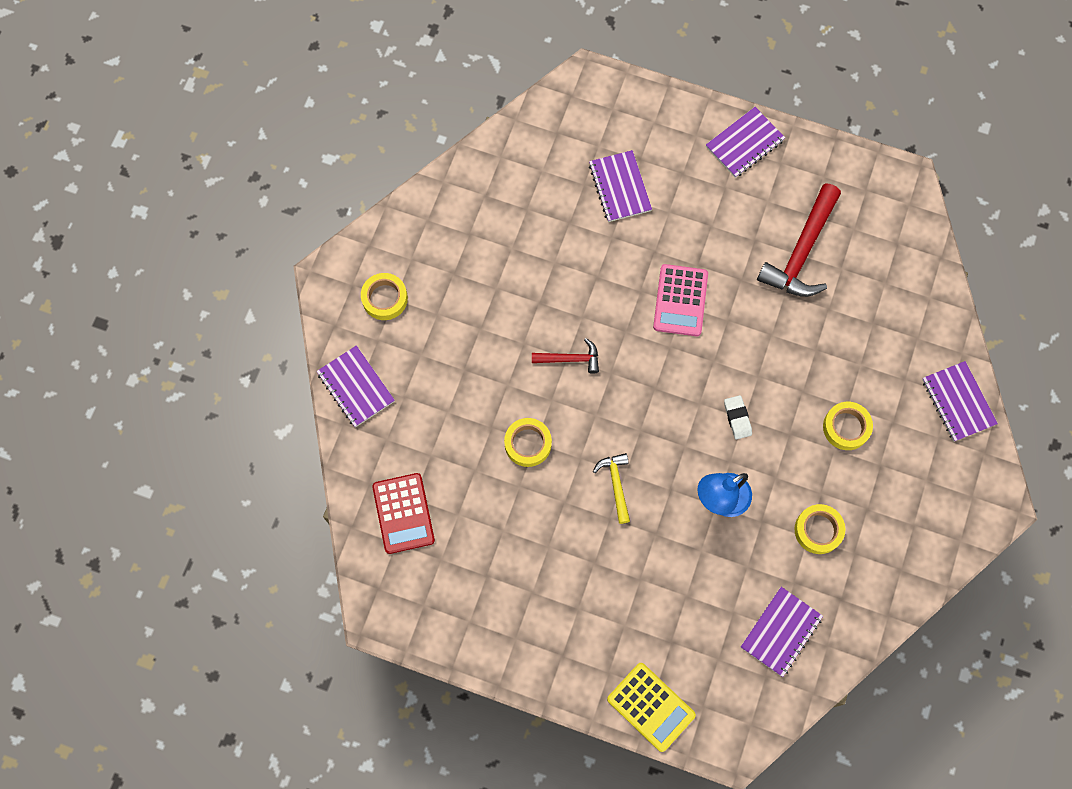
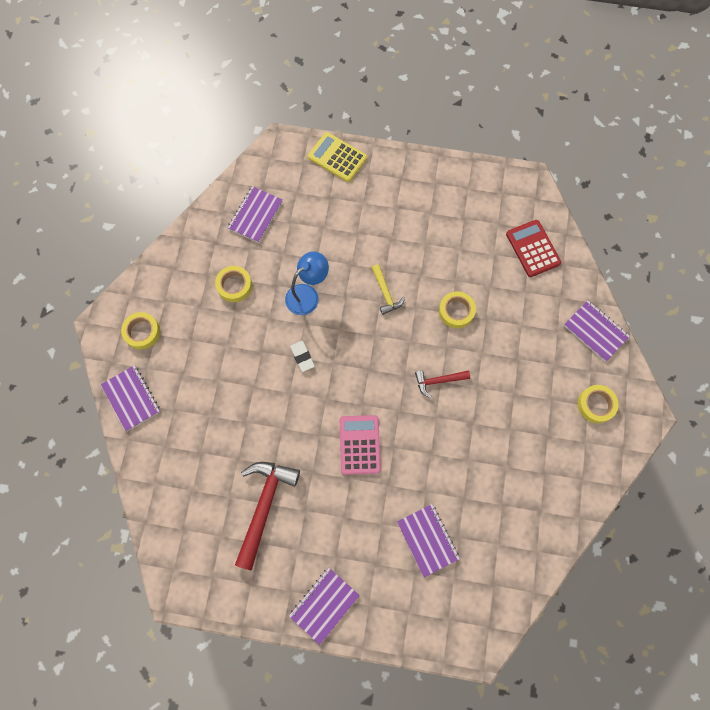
camera: 170 degrees right, 0 degrees up
yellow tape [823,402,873,450] -> yellow tape moved to [121,312,160,350]

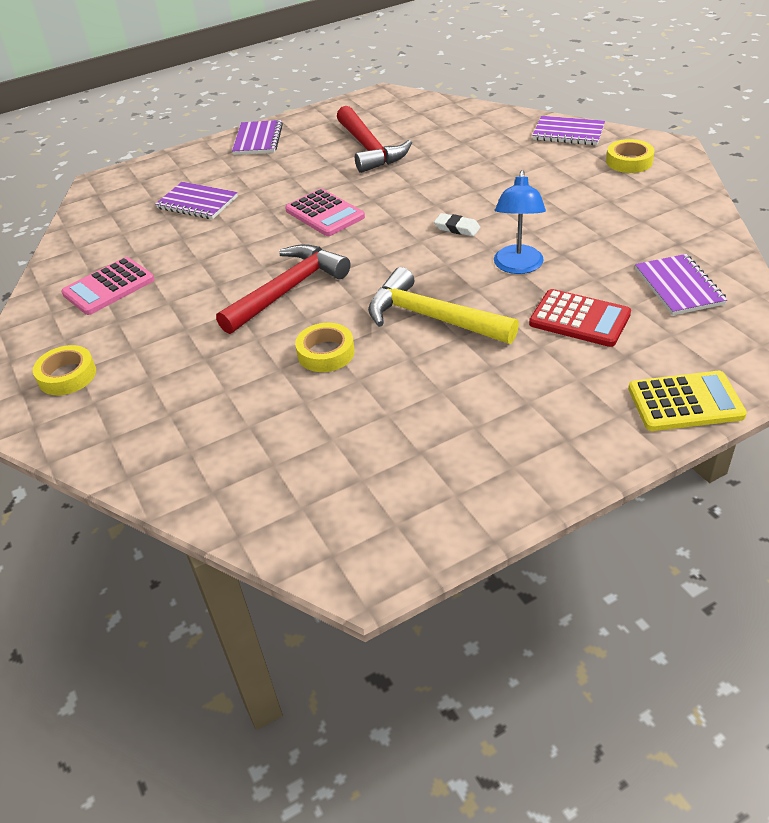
camera: 145 degrees right, 30 degrees down
yellow tape [215,266,252,302] -> none
yellow hammer [372,264,405,315] -> yellow hammer [368,267,519,344], size x1.89
red hammer [415,371,470,398] -> red hammer [216,244,350,334], size x1.89
red calculator [506,220,561,277] -> red calculator moved to [529,289,631,347]
purple notebook [564,300,630,362] -> none
none -> pink calculator [61,257,154,315]

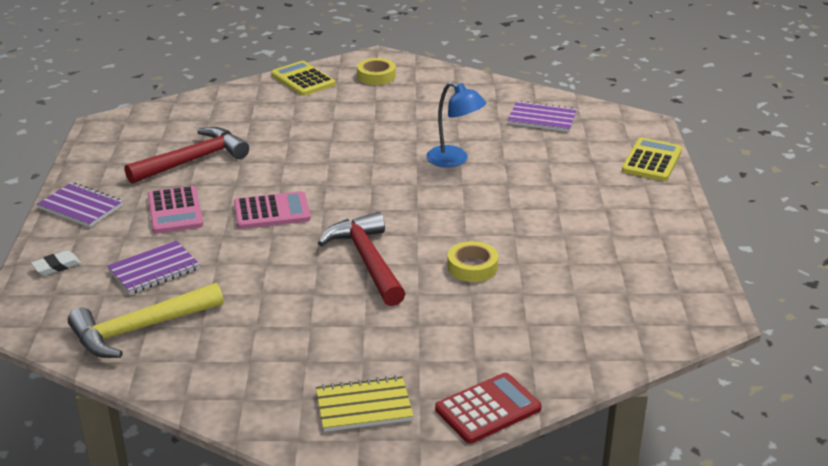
camera: 65 degrees left, 10 degrees down
yellow tape [33,345,96,395] -> yellow notebook [316,375,413,432]
pink calculator [61,257,154,315] -> pink calculator moved to [148,186,203,234]
red hammer [337,106,412,173] -> red hammer turned 45 degrees counterclockwise [125,127,249,184]
yellow hammer [368,267,519,344] -> yellow hammer moved to [68,283,224,358]
white eraser [434,213,480,236] -> white eraser moved to [31,250,81,276]
red calculator [529,289,631,347] -> red calculator moved to [435,373,541,444]
purple notebook [532,116,605,145] -> yellow calculator [271,61,335,96]

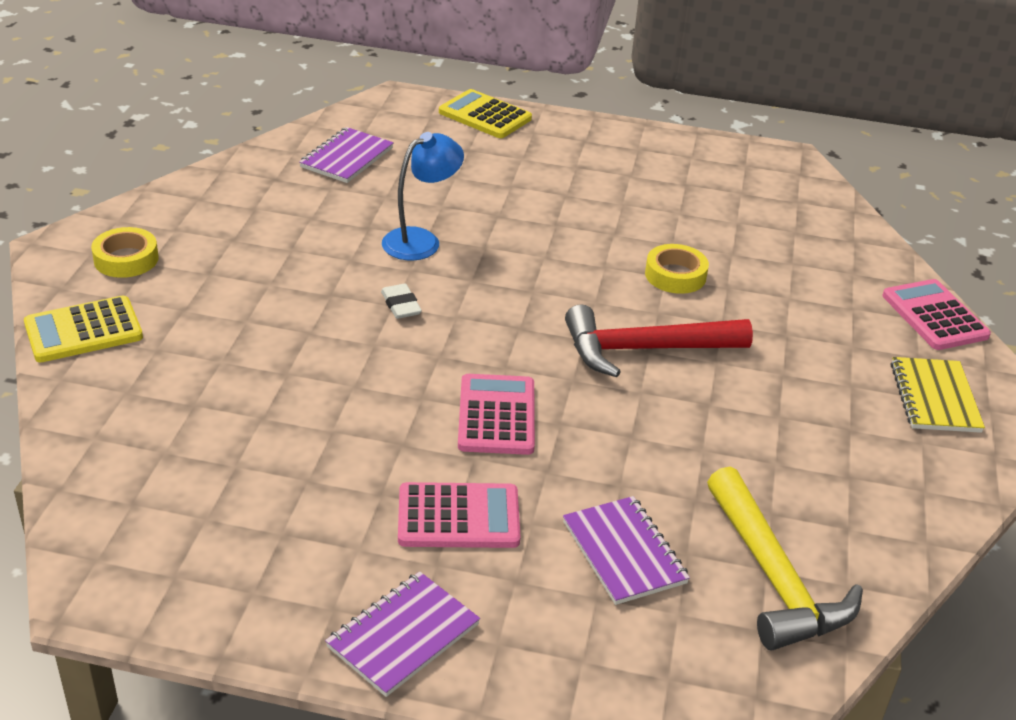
camera: 80 degrees left, 5 degrees up
white eraser [31,250,81,276] -> white eraser moved to [381,284,422,319]
red hammer [125,127,249,184] -> none
red calculator [435,373,541,444] -> pink calculator [882,279,991,350]

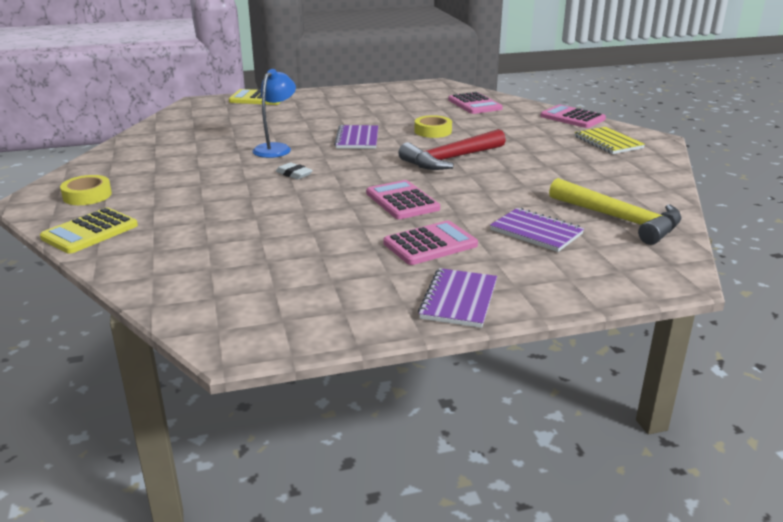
camera: 25 degrees left, 10 degrees down
purple notebook [299,127,394,183] -> purple notebook moved to [334,125,378,149]
none -> pink calculator [448,92,503,114]

